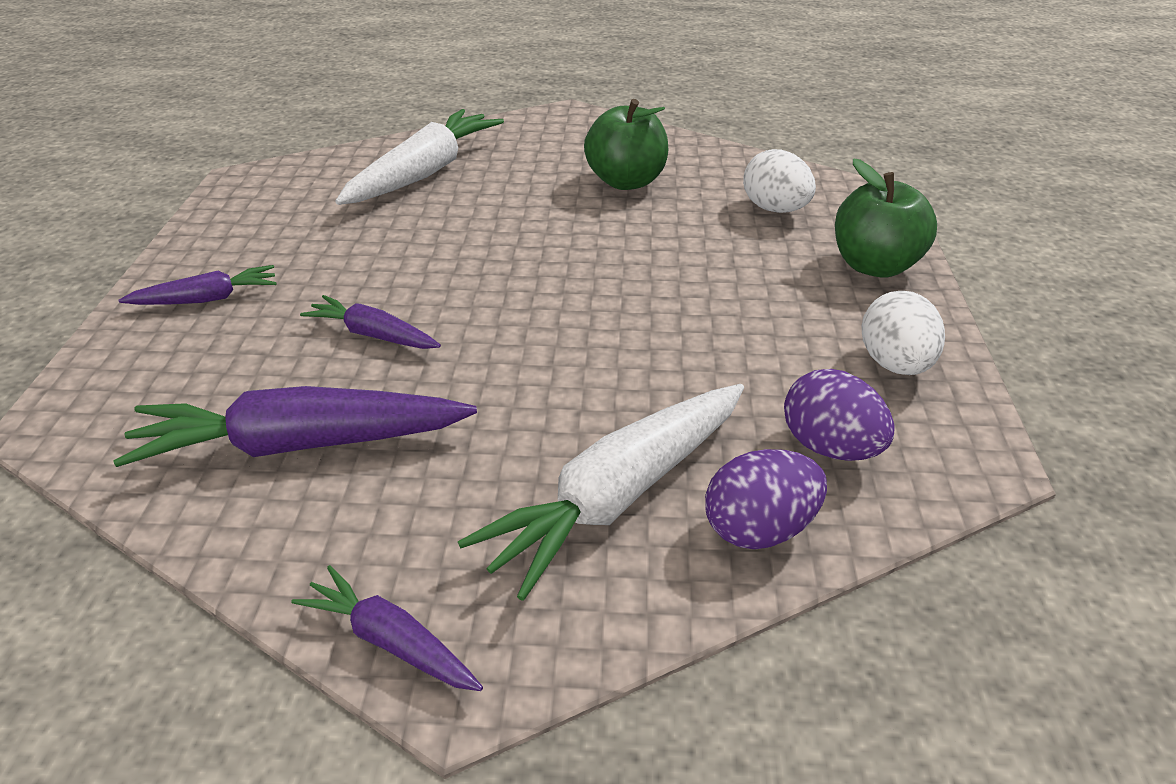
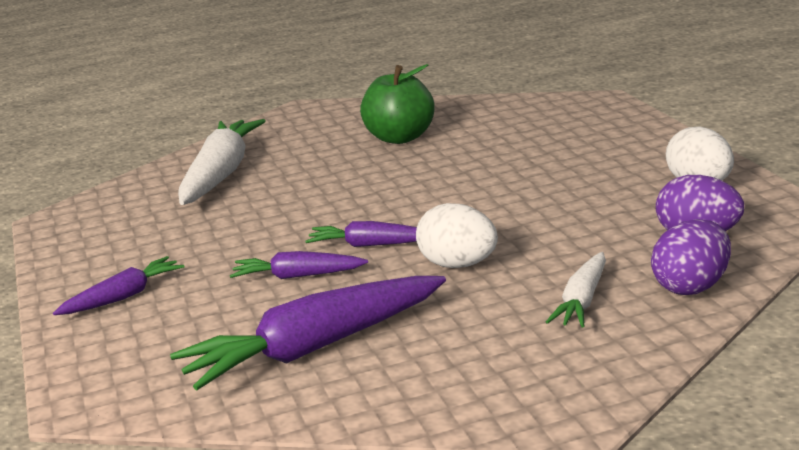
camera: 20 degrees left, 15 degrees down
purple carrot [292,565,483,691] -> purple carrot moved to [305,221,417,247]
white carrot [458,384,744,601] -> white carrot [546,252,606,328], size x0.53
white egg [743,149,816,213] -> white egg moved to [416,203,498,268]
green apple [835,158,937,278] -> none

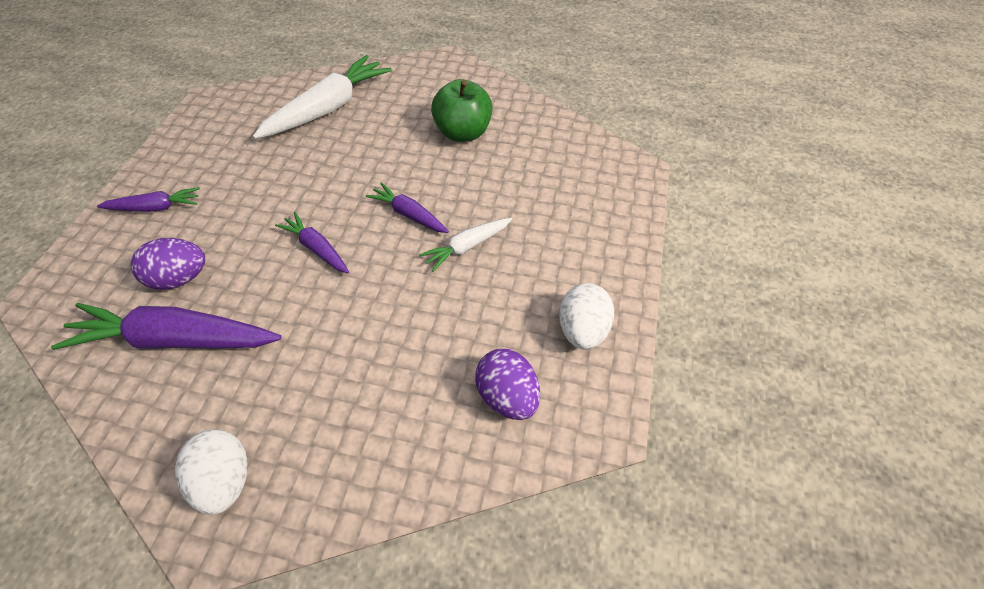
camera: 30 degrees right, 30 degrees up
purple carrot [230,251,368,279] -> purple carrot moved to [366,182,449,233]
white egg [416,203,498,268] -> white egg moved to [175,429,248,515]
white carrot [546,252,606,328] -> white carrot moved to [419,218,512,271]
purple egg [651,219,731,295] -> purple egg moved to [131,238,205,290]

